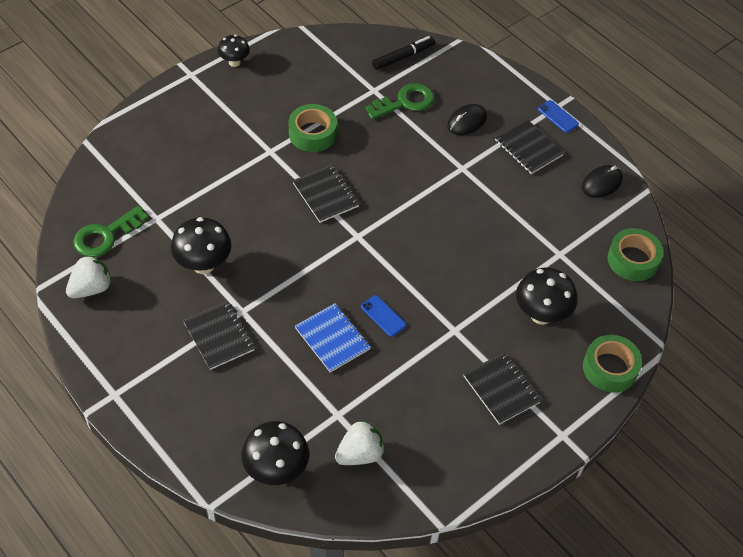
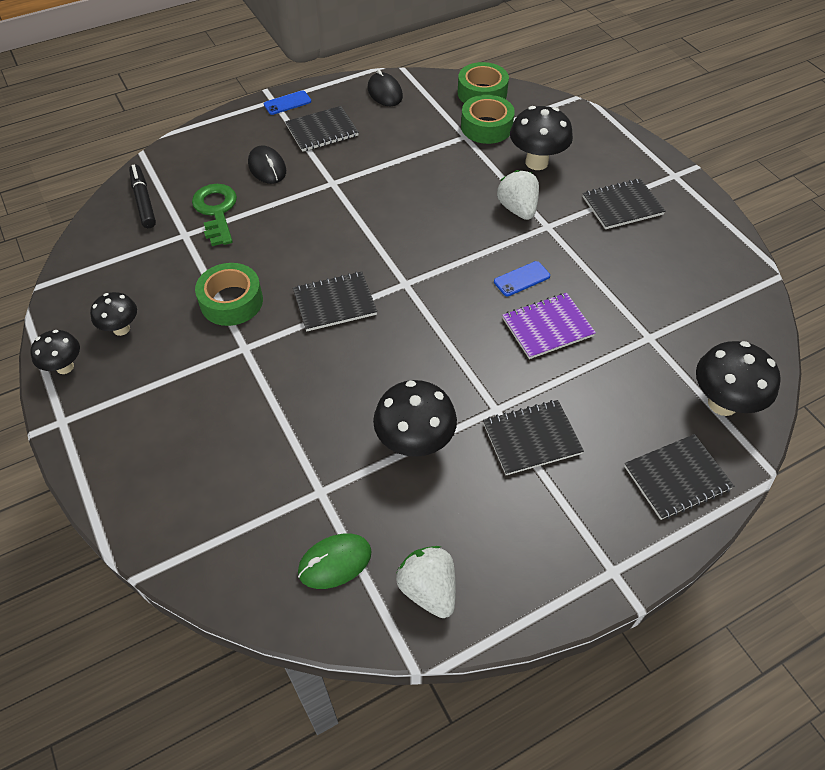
camera: 75 degrees left, 0 degrees up
green key [73,205,148,257] -> green mouse [298,534,372,589]
blue notebook [295,303,371,373] -> purple notebook [502,293,596,359]
white strawberry [335,420,385,465] -> white strawberry moved to [497,170,539,220]
green tape [583,335,642,393] -> green tape moved to [461,95,515,144]
none -> black mushroom [90,292,137,336]
none -> black notebook [624,434,734,520]

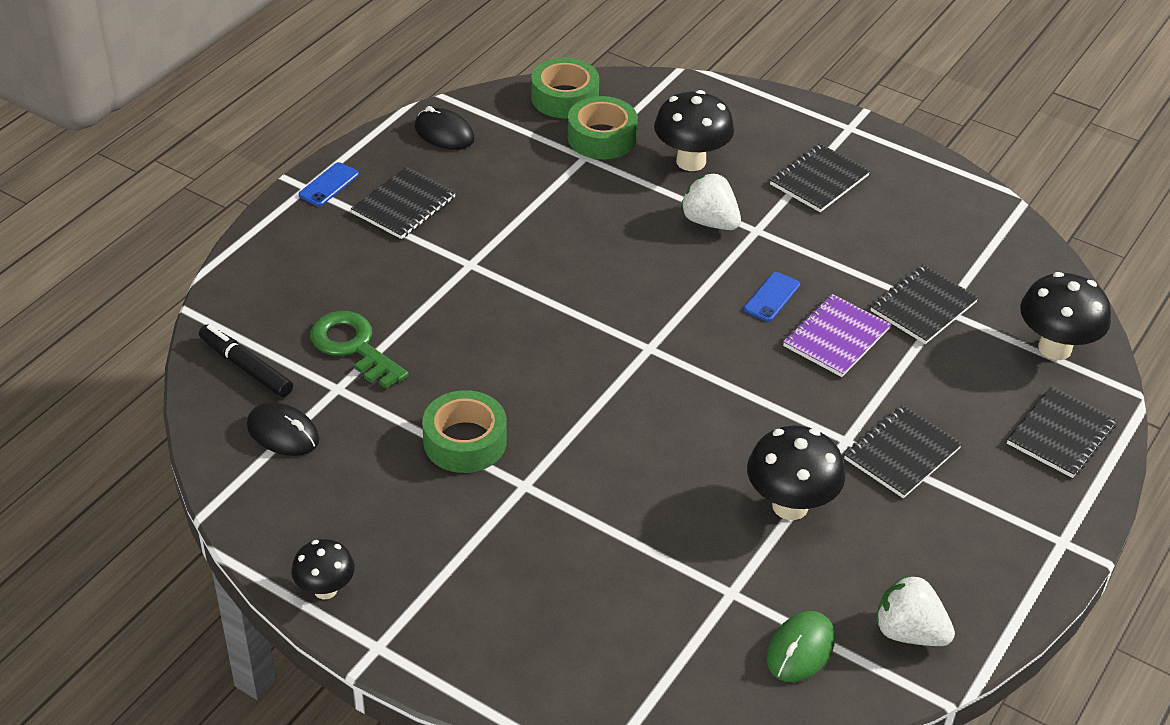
camera: 30 degrees left, 10 degrees down
black mushroom [90,292,137,336] -> none
black mouse [248,145,286,184] -> black mouse moved to [247,402,319,456]
black notebook [293,272,377,332] -> black notebook moved to [870,265,979,344]

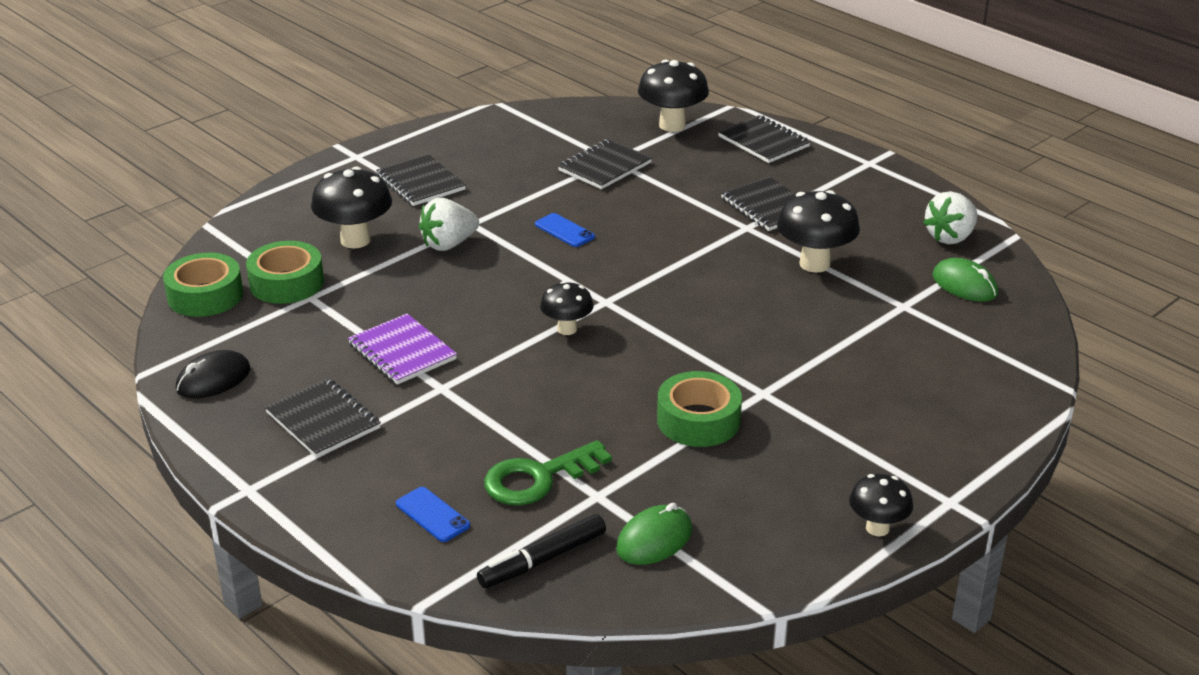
camera: 75 degrees left, 10 degrees down
black mouse [247,402,319,456] -> green mouse [616,503,692,565]
blue phone [299,162,359,206] -> blue phone moved to [396,487,470,542]
purple notebook [783,294,891,377] -> purple notebook moved to [348,313,457,385]
black notebook [870,265,979,344] -> black notebook turned 75 degrees clockwise [558,139,652,189]
none -> black mushroom [540,281,594,335]

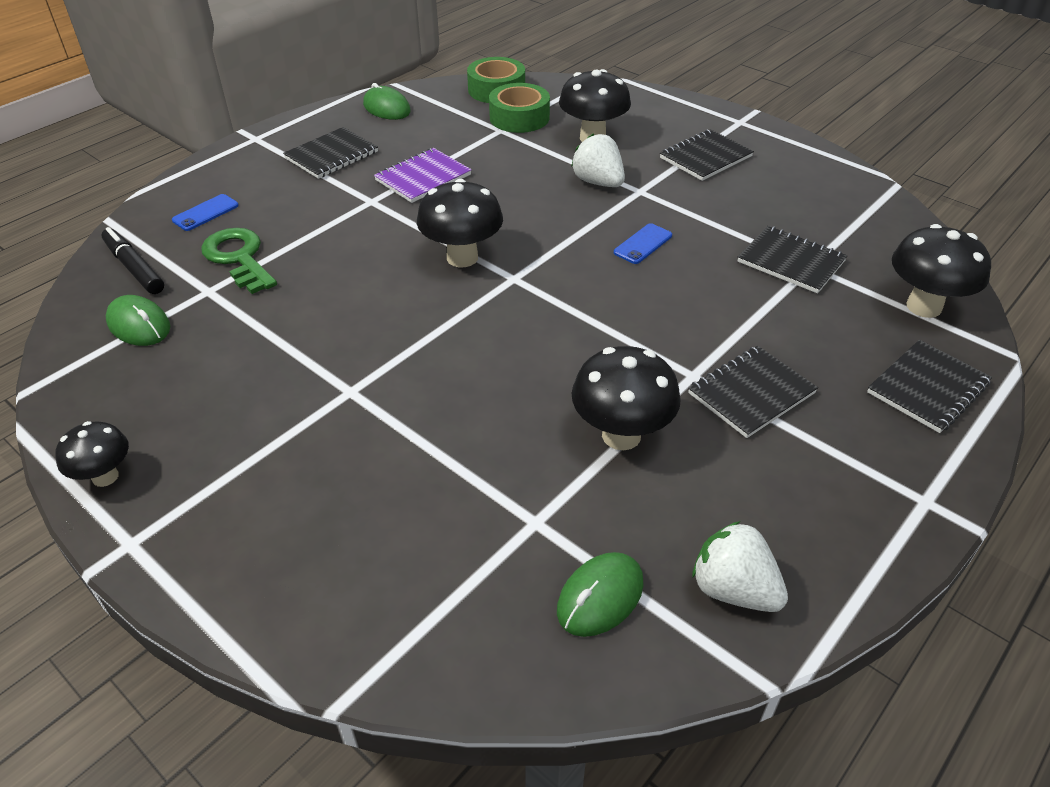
camera: 85 degrees right, 10 degrees up
black mouse [176,350,251,398] -> green mouse [363,83,411,120]
black mushroom [540,281,594,335] -> black mushroom [417,179,503,267], size x1.63
green tape [657,371,742,447] -> none

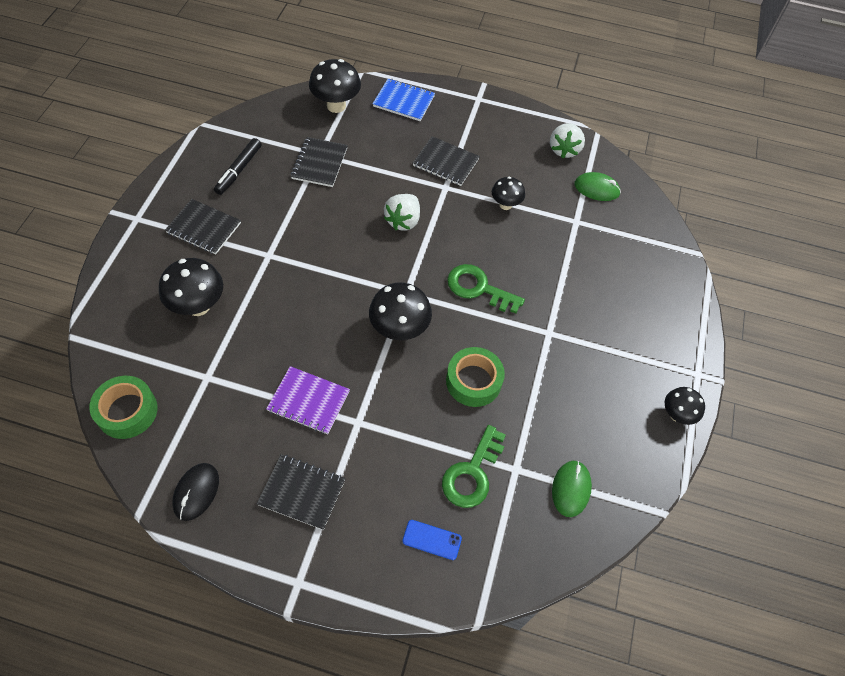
camera: 120 degrees left, 15 degrees up
black marker [101,227,164,294] -> black marker moved to [214,138,261,195]
green mouse [363,83,411,120] -> black mouse [172,463,219,521]
green tape [489,83,550,133] -> green tape moved to [446,347,505,407]
white strawberry [571,133,625,187] -> white strawberry moved to [384,194,420,231]
black mushroom [571,346,681,450] -> black mushroom [492,177,525,210], size x0.61
blue phone [614,223,672,264] -> none
black notebook [867,340,992,433] -> blue notebook [372,78,435,121]
none -> green key [447,264,525,314]

